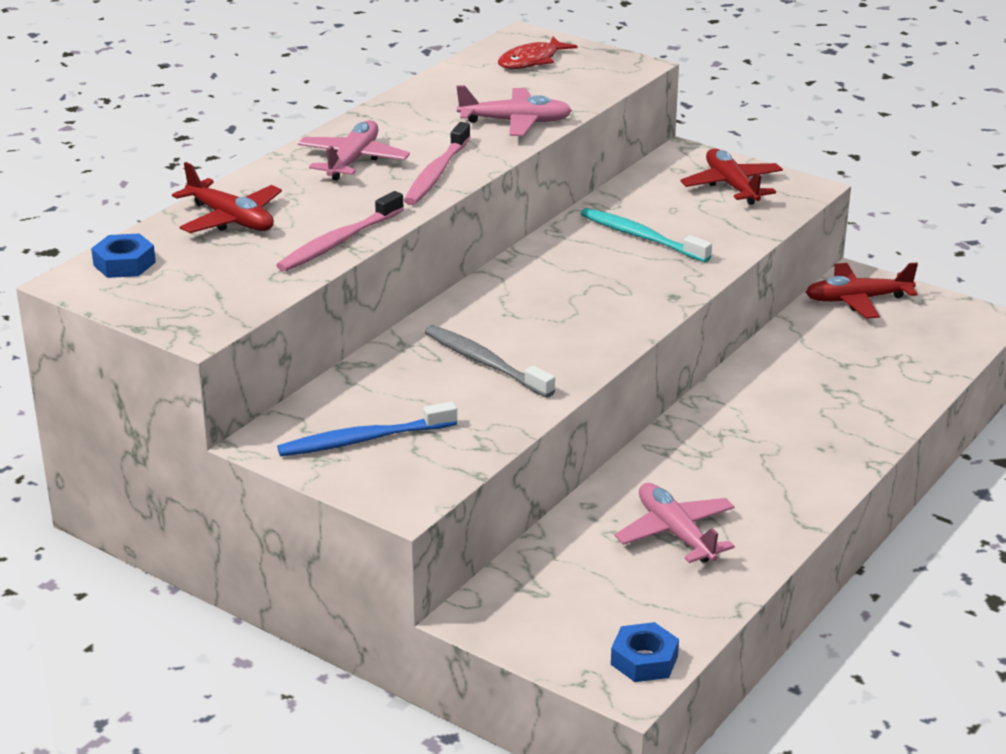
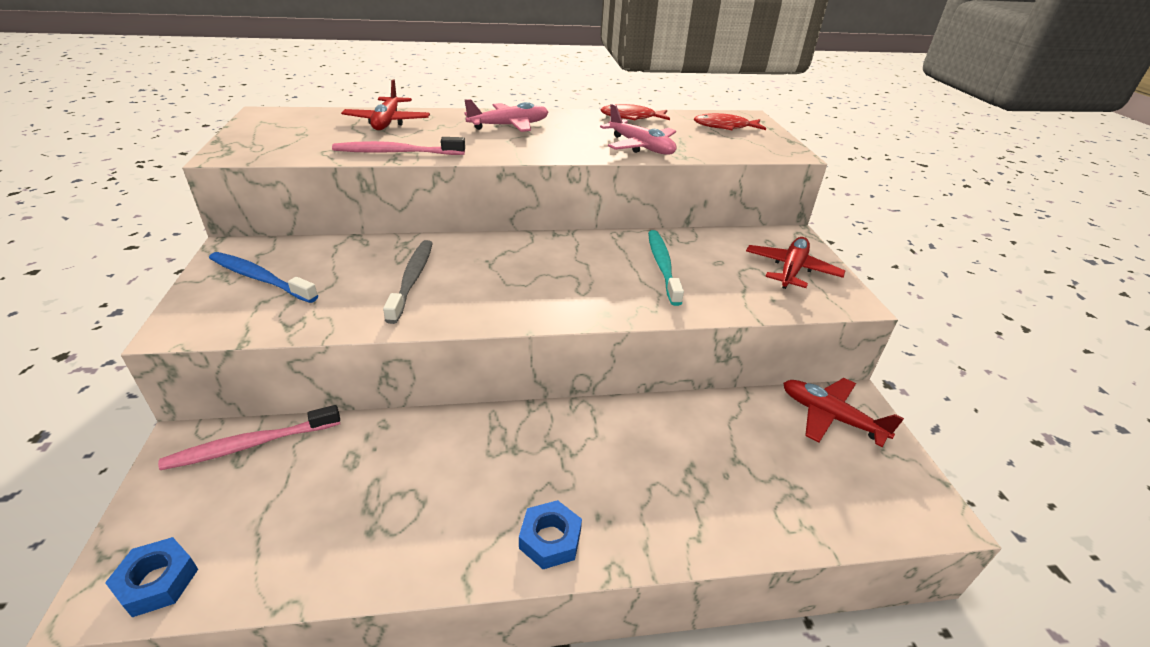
camera: 45 degrees right, 5 degrees up
blue nut [91,233,156,278] -> blue nut moved to [519,500,582,569]
pink toothbrush [404,122,471,205] -> pink toothbrush moved to [158,405,340,470]
pink plane [615,483,735,563] -> none
none -> red fish [601,104,670,121]

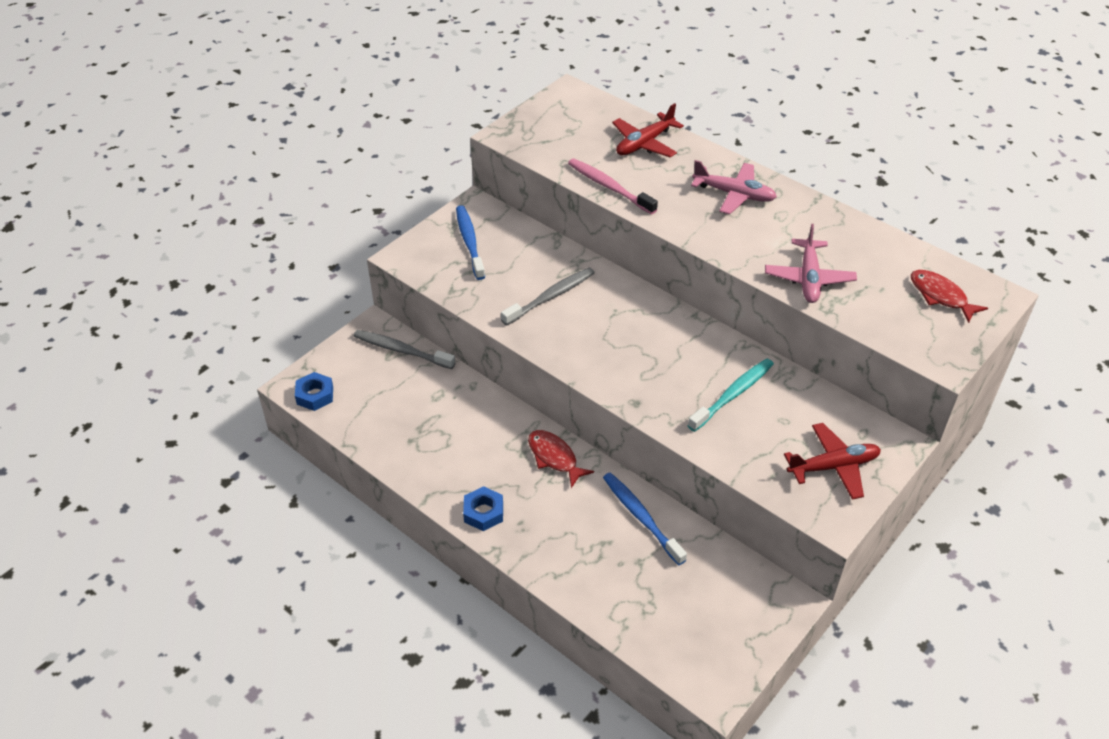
camera: 50 degrees right, 10 degrees up
pink toothbrush [158,405,340,470] -> grey toothbrush [354,330,456,369]
red fish [601,104,670,121] -> red fish moved to [528,430,594,488]
red plane [783,378,904,447] -> none
none -> blue toothbrush [603,472,687,565]

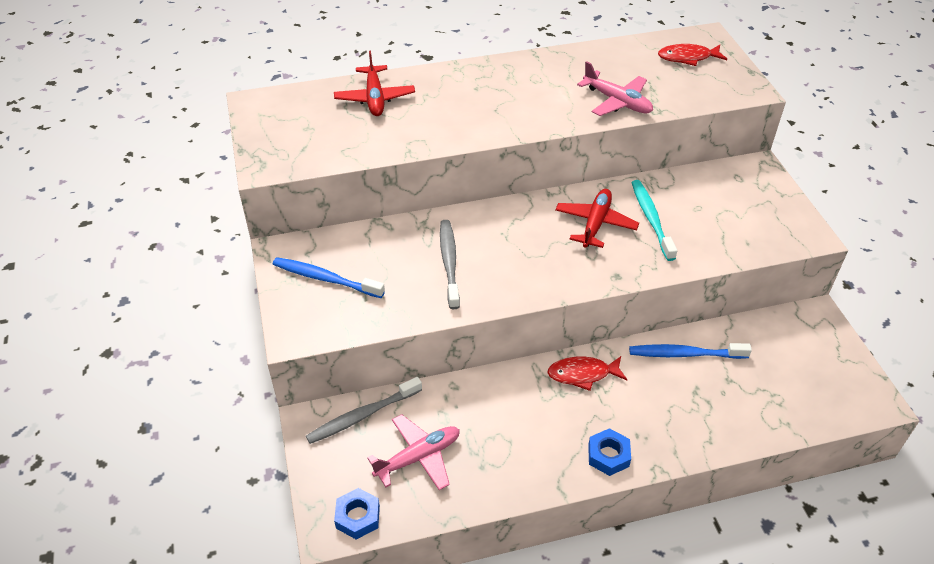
camera: 55 degrees left, 0 degrees up
pink toothbrush [568,158,658,215] -> none
pink plane [691,160,777,215] -> pink plane moved to [367,414,460,490]
red plane [784,423,881,500] -> red plane moved to [555,189,639,248]

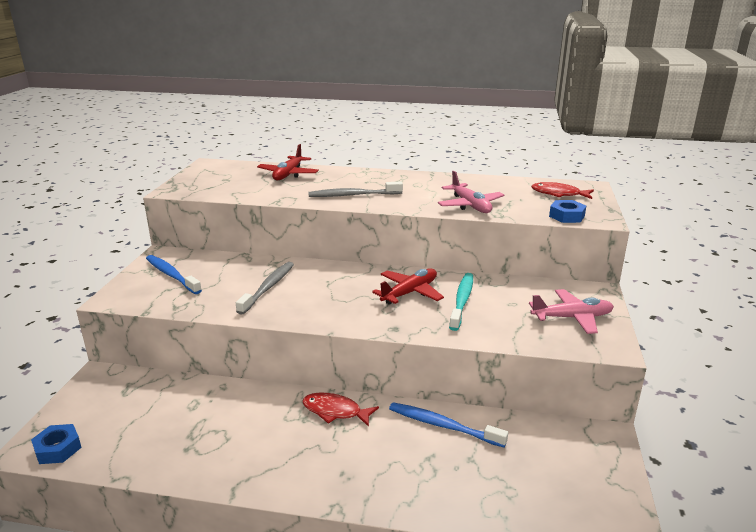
camera: 25 degrees right, 20 degrees down
grey toothbrush [306,377,422,444] -> grey toothbrush moved to [308,181,403,197]
pink plane [367,414,460,490] -> pink plane moved to [529,289,614,334]
blue nut [588,428,631,476] -> blue nut moved to [549,200,586,223]

